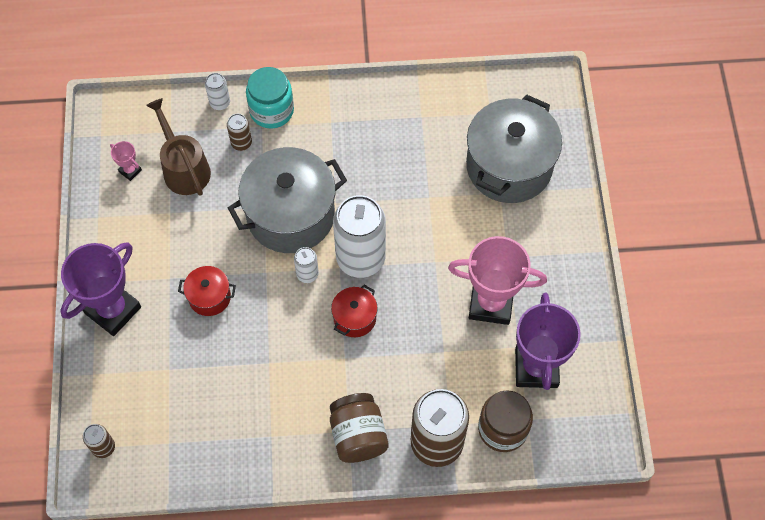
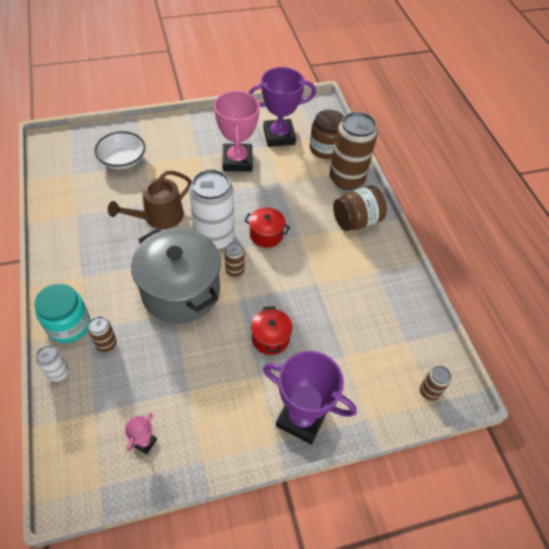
camera: 105 degrees left, 10 degrees down
brown watering can [146,98,211,196] -> brown watering can moved to [108,171,192,229]
white can [294,247,319,283] -> brown can [225,242,244,277]
grey pot [466,94,562,203] -> white bowl [94,131,145,169]

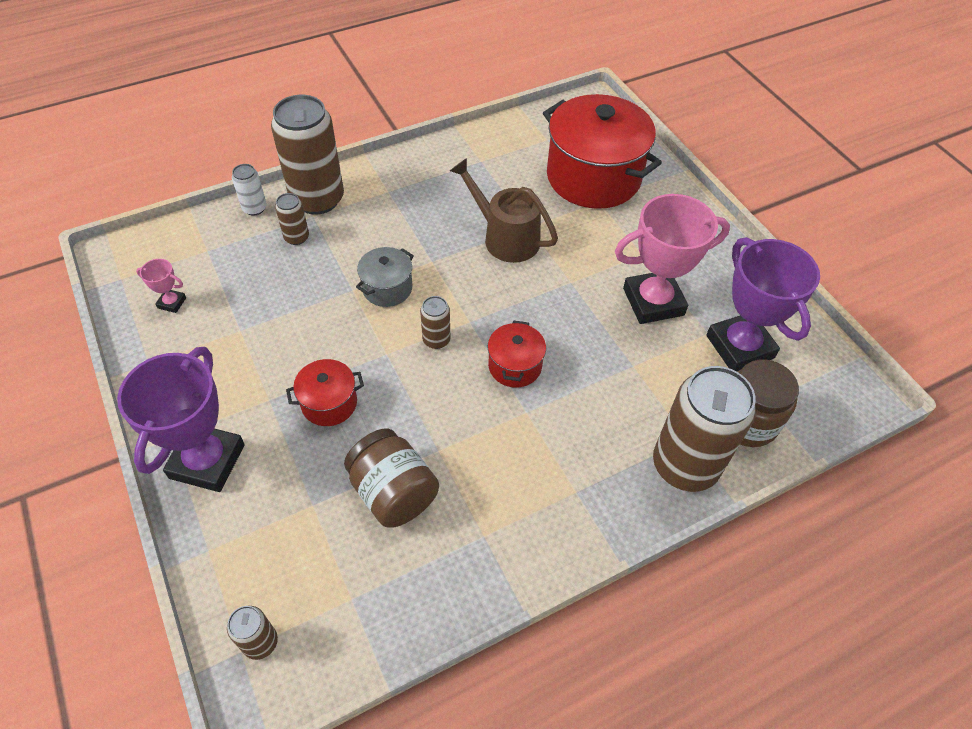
camera: 80 degrees right, 0 degrees up
turquoise jar [34,283,90,343] -> brown can [271,95,344,215]
white bowl [94,131,145,169] -> red pot [543,94,662,209]
grey pot [131,228,221,324] -> grey pot [356,247,414,307], size x0.47
white can [189,169,235,250] -> none
brown jar [333,185,387,231] -> brown jar moved to [344,429,439,528]

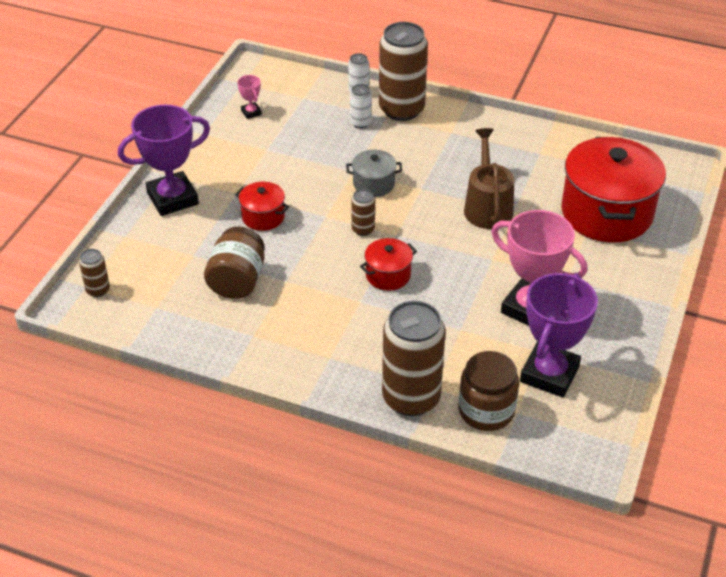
camera: 50 degrees right, 10 degrees down
brown can [275,193,309,245] -> white can [350,84,371,128]

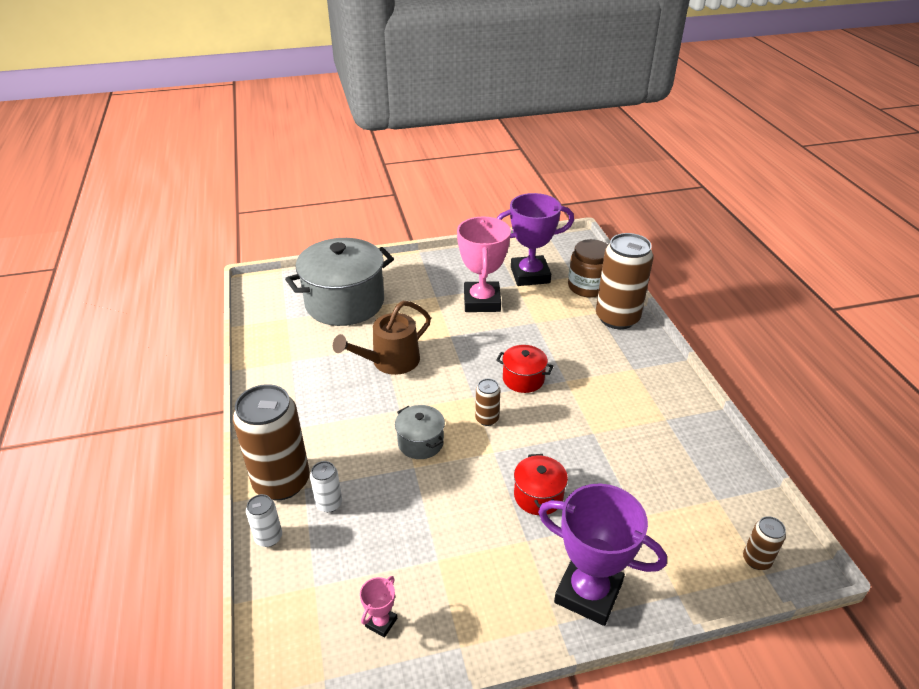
camera: 125 degrees left, 5 degrees down
brown jar [204,227,265,299] -> none
red pot [561,137,666,242] -> grey pot [285,238,394,326]

